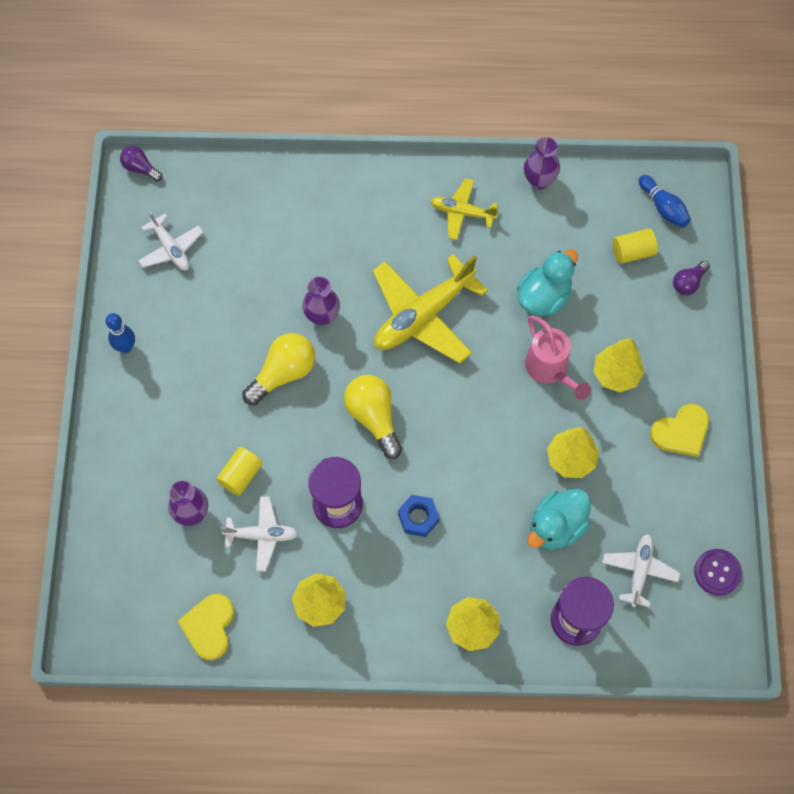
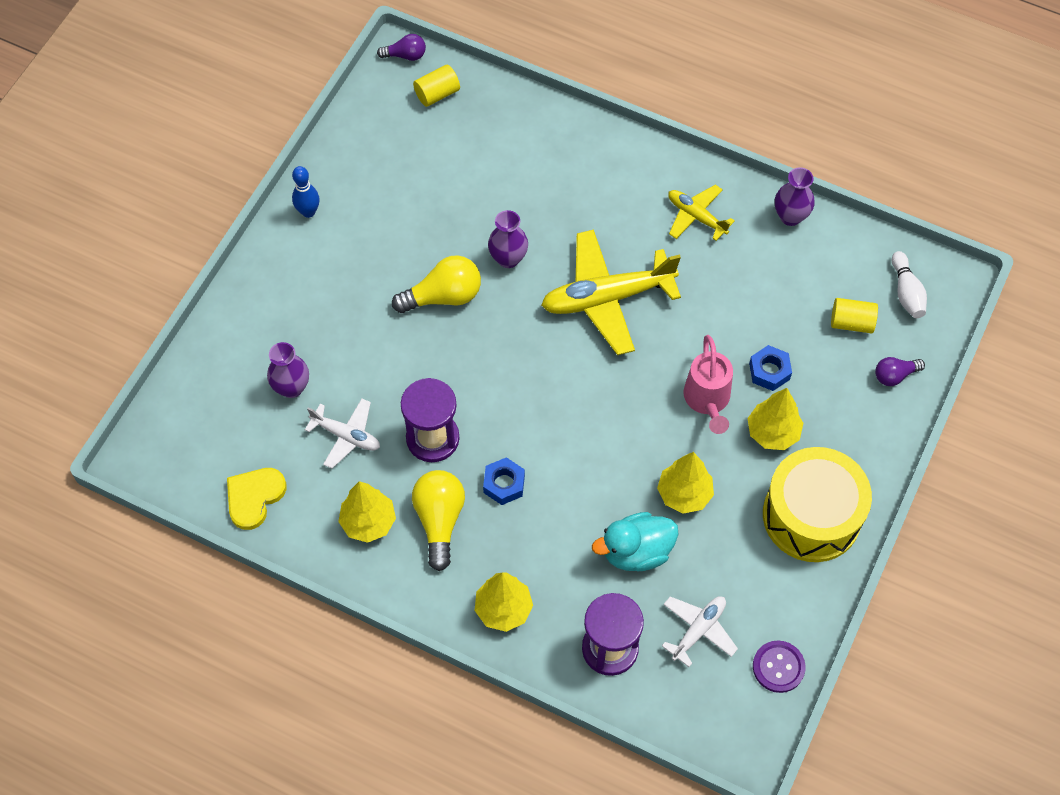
camera: 25 degrees right, 5 degrees down
purple light bulb [120,146,162,182] -> purple light bulb turned 120 degrees clockwise [377,34,426,61]
white plane [138,211,203,270] -> none
yellow cylinder [216,447,263,496] -> yellow cylinder moved to [413,65,460,107]
yellow light bulb [344,375,402,459] -> yellow light bulb moved to [412,470,465,571]
turquoise duck [517,250,578,316] -> none
blue bowling pin [639,175,691,228] -> white bowling pin [892,251,927,318]
yellow heart [650,404,709,457] -> yellow drum [763,447,872,562]
none -> blue nut [749,345,792,391]

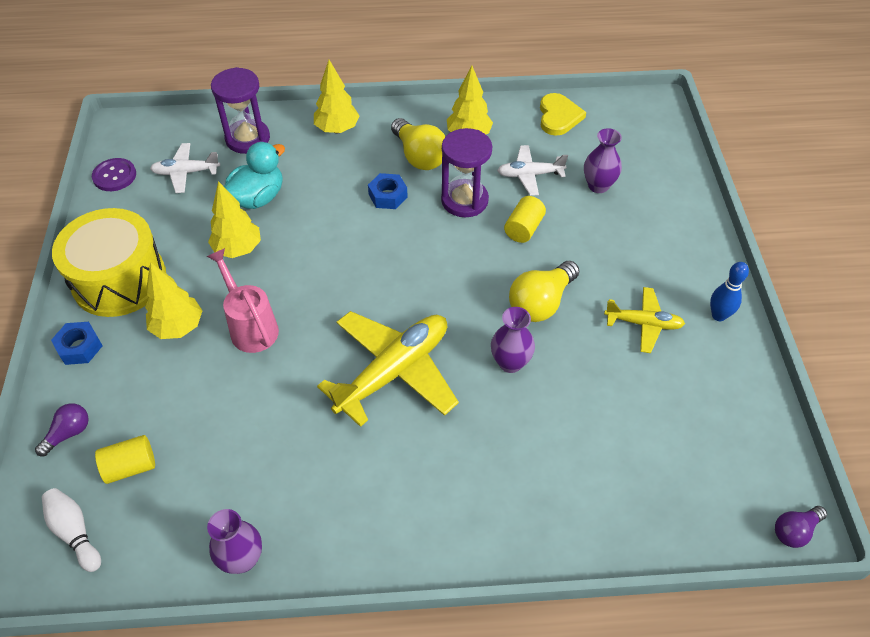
camera: 150 degrees right, 10 degrees down
yellow cylinder [413,65,460,107] -> yellow cylinder moved to [504,196,546,243]
white plane [662,596,738,667] -> white plane turned 75 degrees clockwise [150,143,220,193]
yellow plane [668,184,735,241] -> yellow plane moved to [604,287,685,353]
blue nut [749,345,792,391] -> blue nut moved to [51,322,103,365]

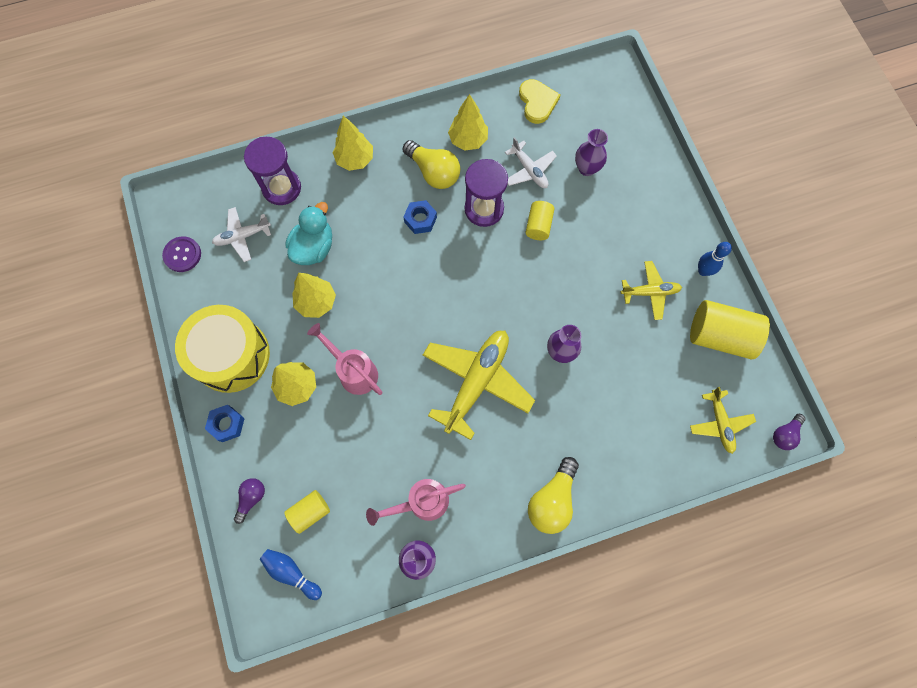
camera: 15 degrees left, 20 degrees up
white bowling pin [42,488,101,572] -> blue bowling pin [260,549,322,600]
white plane [497,145,568,196] -> white plane turned 105 degrees counterclockwise [505,137,557,188]
yellow light bulb [509,261,579,322] -> yellow light bulb moved to [528,457,579,534]
none -> pink watering can [366,479,466,526]
none -> yellow cylinder [690,300,770,359]
none -> yellow plane [690,387,756,454]

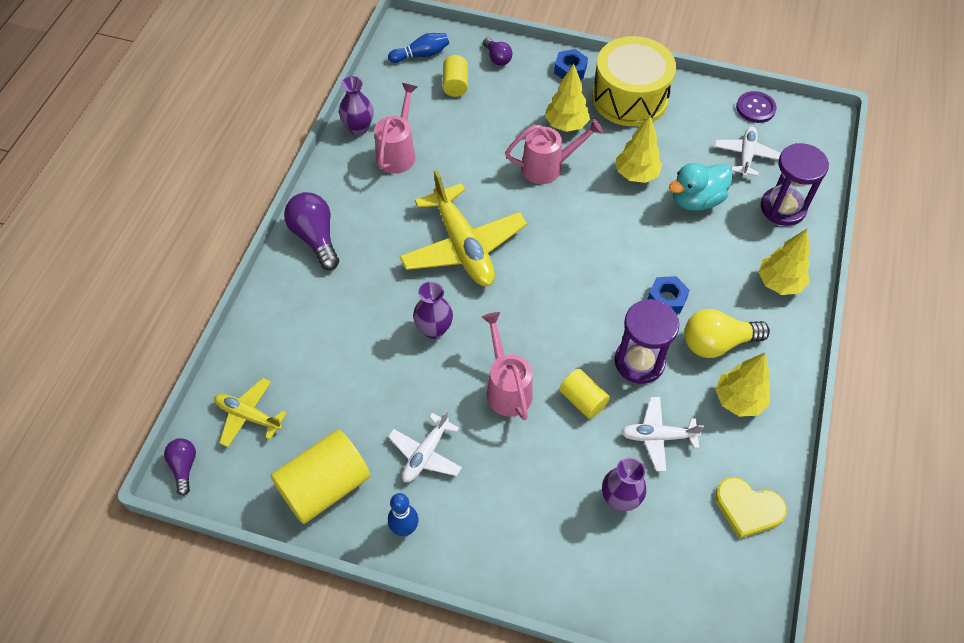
camera: 125 degrees right, 15 degrees down
turquoise duck [285,202,332,265] -> turquoise duck turned 90 degrees clockwise [669,163,733,211]
yellow light bulb [528,457,579,534] -> purple light bulb [284,192,339,270]
yellow plane [621,261,682,320] -> white plane [388,410,462,482]
none -> pink watering can [482,312,533,420]

